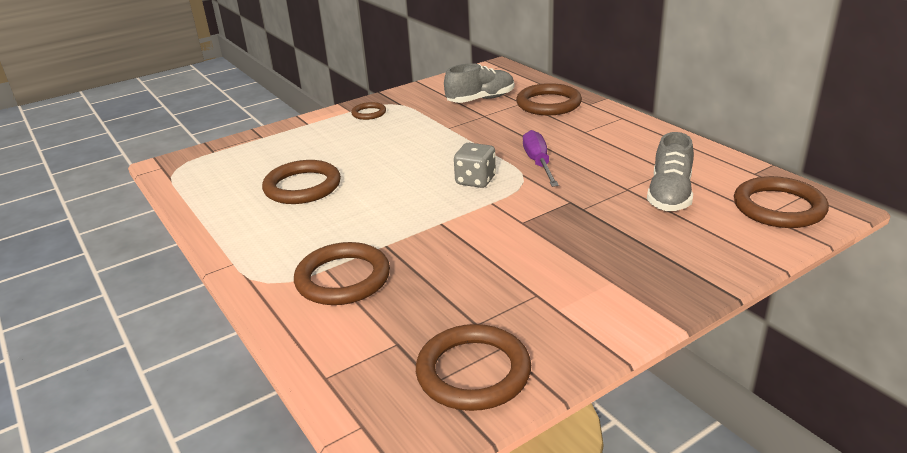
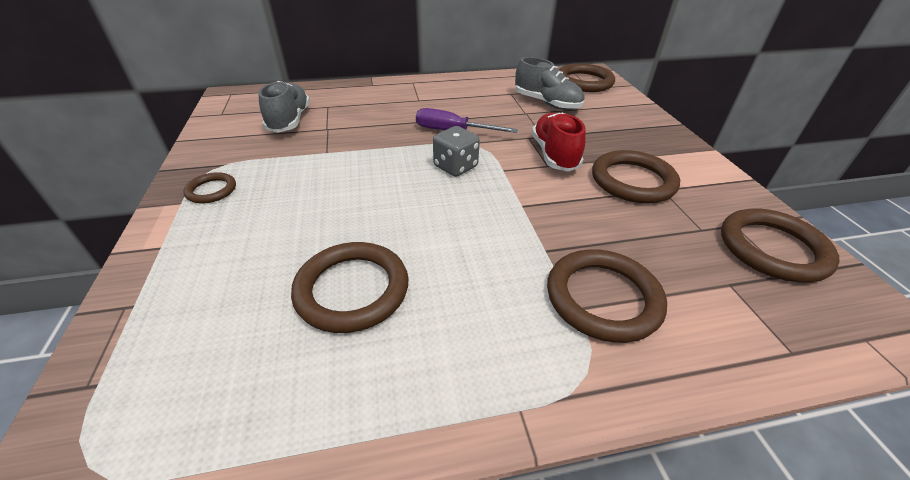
camera: 70 degrees left, 10 degrees up
brown ring [516,83,582,115] -> brown ring moved to [592,150,680,203]
none -> red shoe [532,113,586,171]

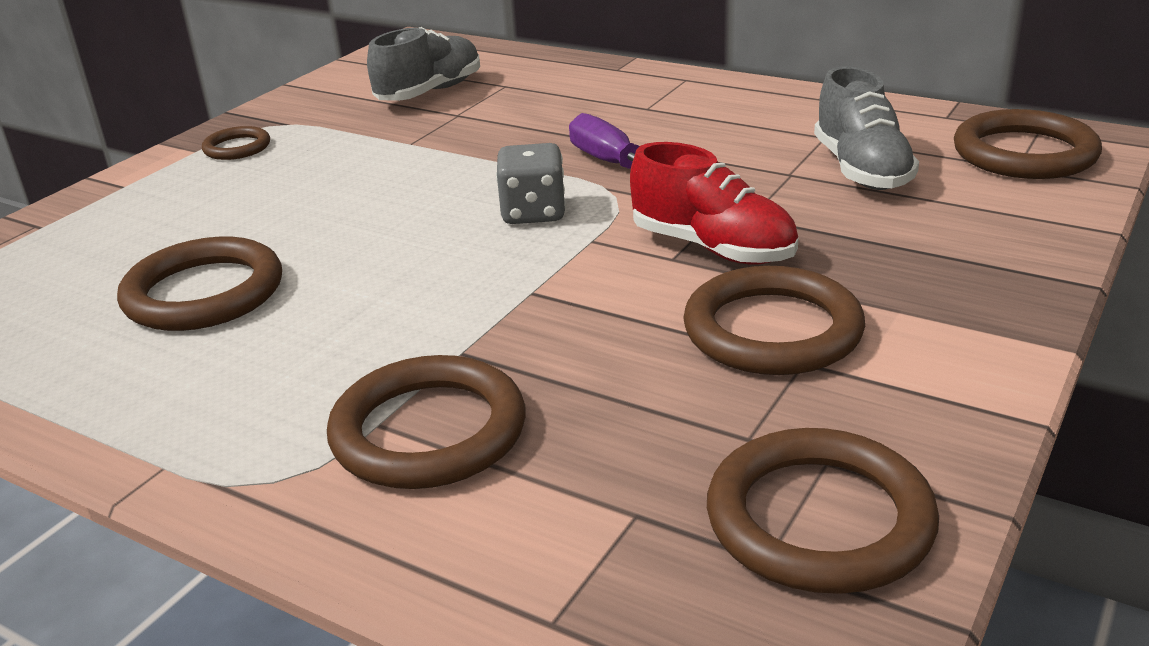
camera: 45 degrees right, 10 degrees down
red shoe [532,113,586,171] -> red shoe turned 90 degrees clockwise [630,142,798,265]

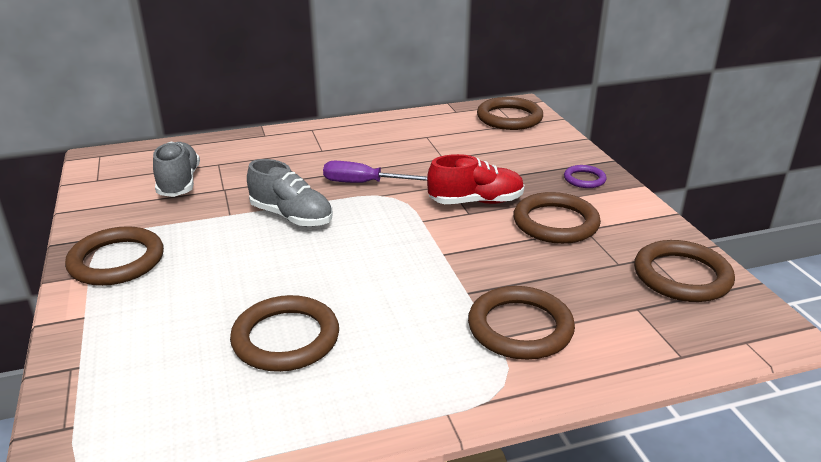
camera: 50 degrees left, 0 degrees up
brown ring [202,126,270,160] -> brown ring [65,226,164,286], size x1.85
grey dice [496,143,566,224] -> none
grey shoe [814,66,919,190] -> grey shoe moved to [247,159,332,227]
none -> purple ring [564,165,607,188]

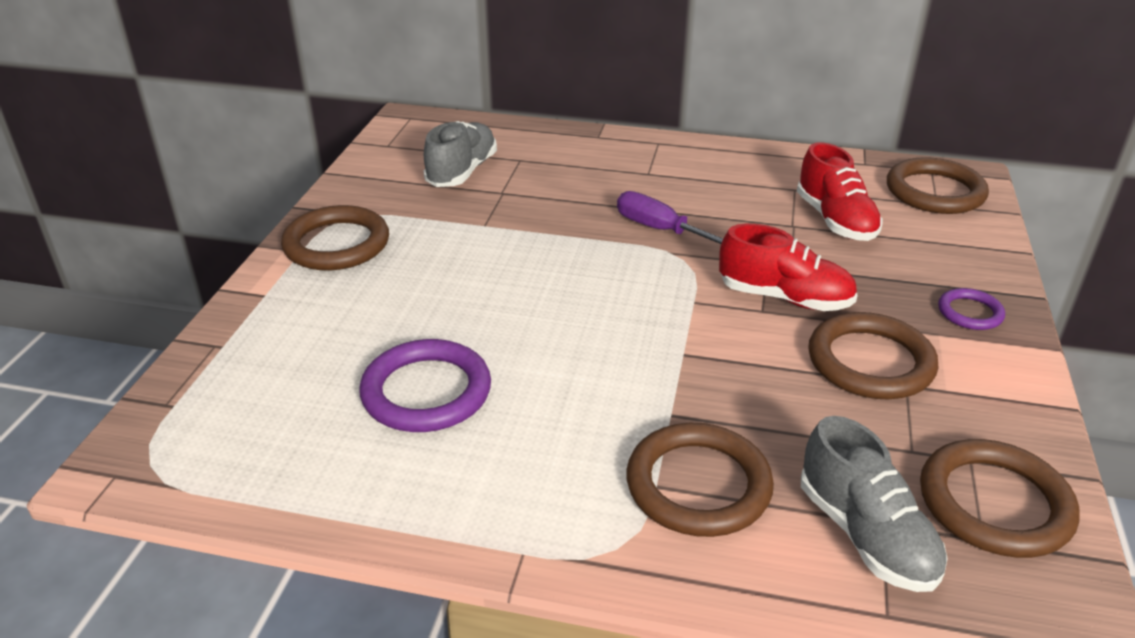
camera: 30 degrees right, 5 degrees up
brown ring [230,295,339,372] -> purple ring [359,339,491,432]
grey shoe [247,159,332,227] -> grey shoe moved to [801,416,948,592]
none -> red shoe [797,142,883,241]

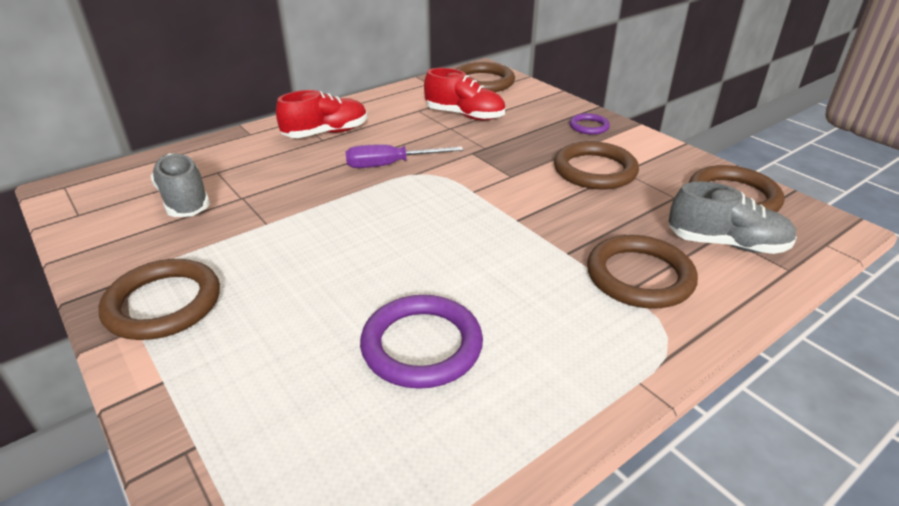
camera: 50 degrees left, 0 degrees up
red shoe [719,224,858,311] -> red shoe moved to [276,90,367,138]

